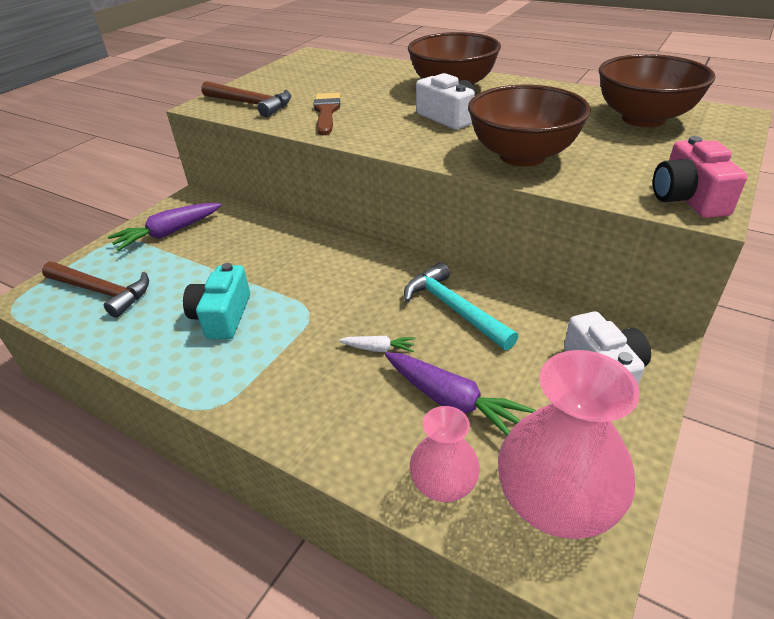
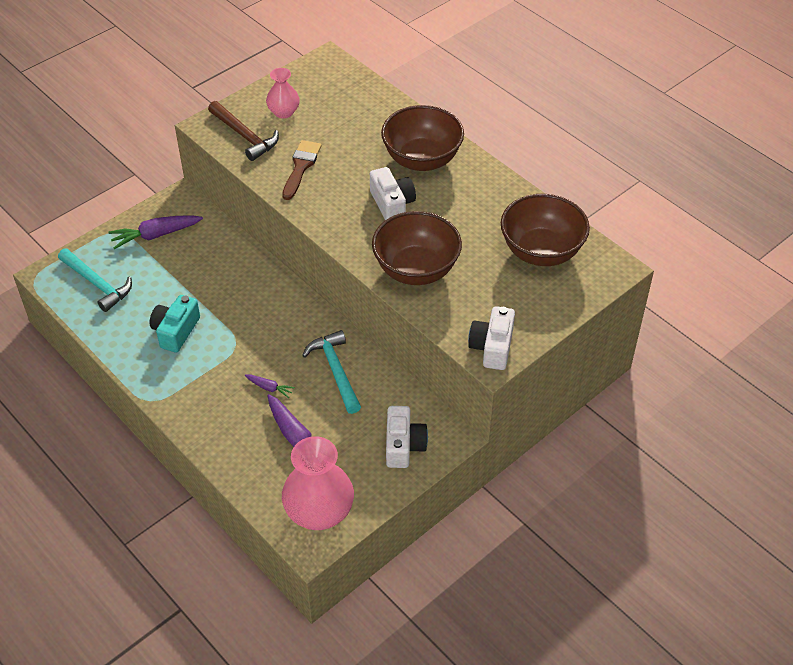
camera: 15 degrees right, 10 degrees up
brown hammer [42,262,149,318] -> turquoise hammer [58,248,132,312]
white carrot [339,336,415,352] -> purple carrot [245,374,295,398]
pink vase [410,406,480,502] -> pink vase moved to [266,68,300,118]
pink camera [653,136,748,218] -> white camera [468,306,515,370]

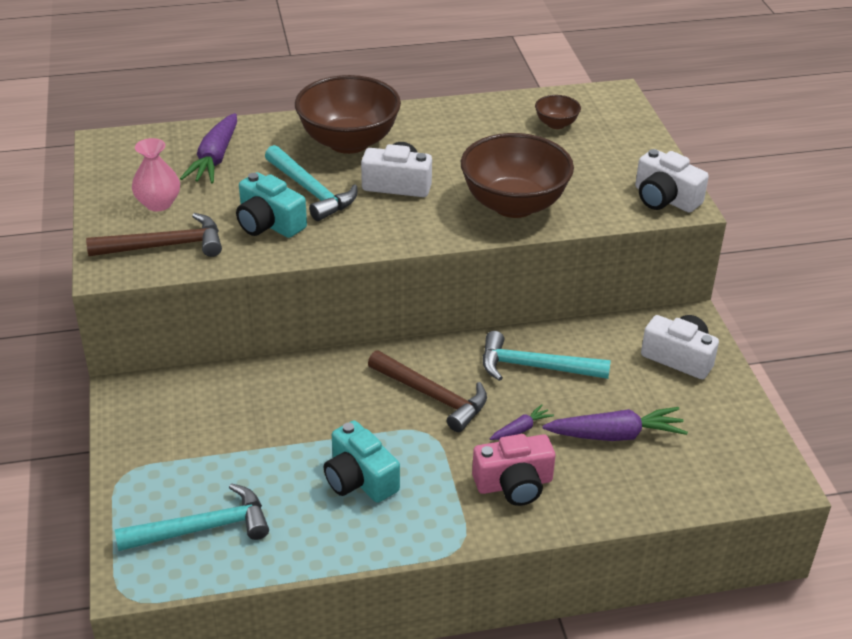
camera: 60 degrees left, 10 degrees down
purple carrot [109,215,203,249] -> purple carrot moved to [180,113,237,183]
brown brush [282,140,321,200] -> turquoise camera [236,172,307,238]
pink vase [282,436,354,530] -> none
brown bowl [501,194,590,266] -> brown bowl [535,95,581,129], size x0.45
none -> turquoise hammer [265,145,357,221]
none -> brown hammer [368,350,487,432]
none -> pink camera [472,434,555,506]

